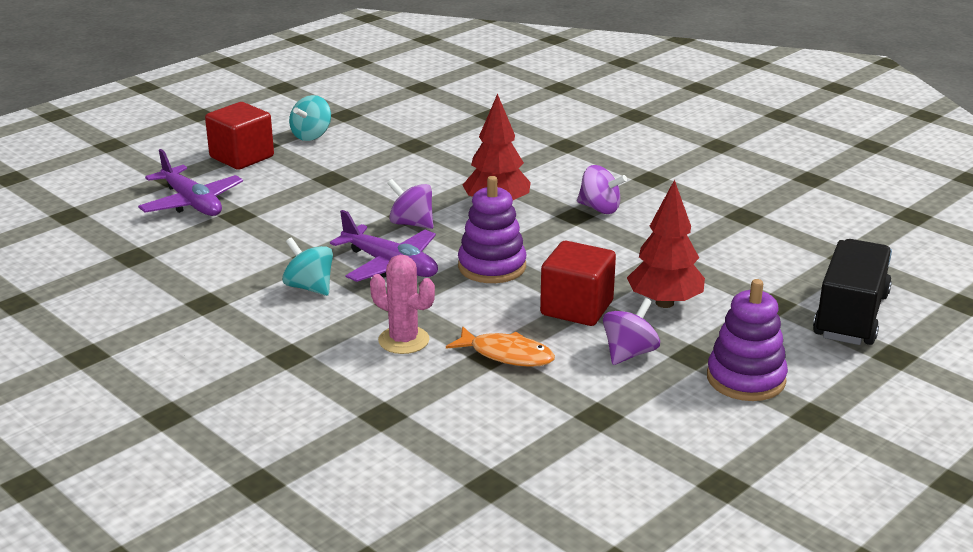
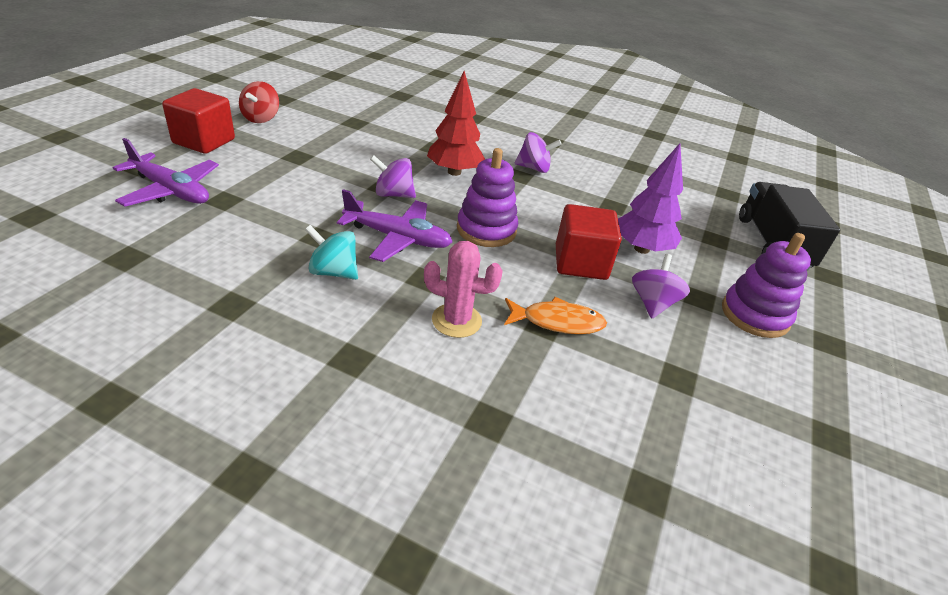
camera: 25 degrees left, 10 degrees up
turquoise spinning top [289,95,331,141] -> red spinning top [239,81,279,123]
red tree [627,179,705,308] -> purple tree [618,143,683,254]

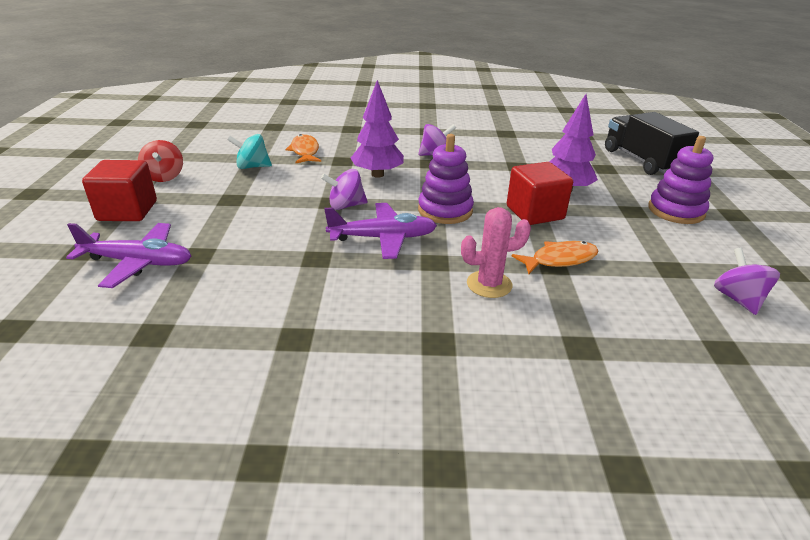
camera: 20 degrees left, 5 degrees down
turquoise spinning top [305,225,358,280] -> turquoise spinning top moved to [227,134,272,169]
red tree [427,71,485,176] -> purple tree [351,80,404,178]
purple spinning top [632,254,690,319] -> purple spinning top moved to [714,248,780,315]
none -> orange fish [285,134,321,163]

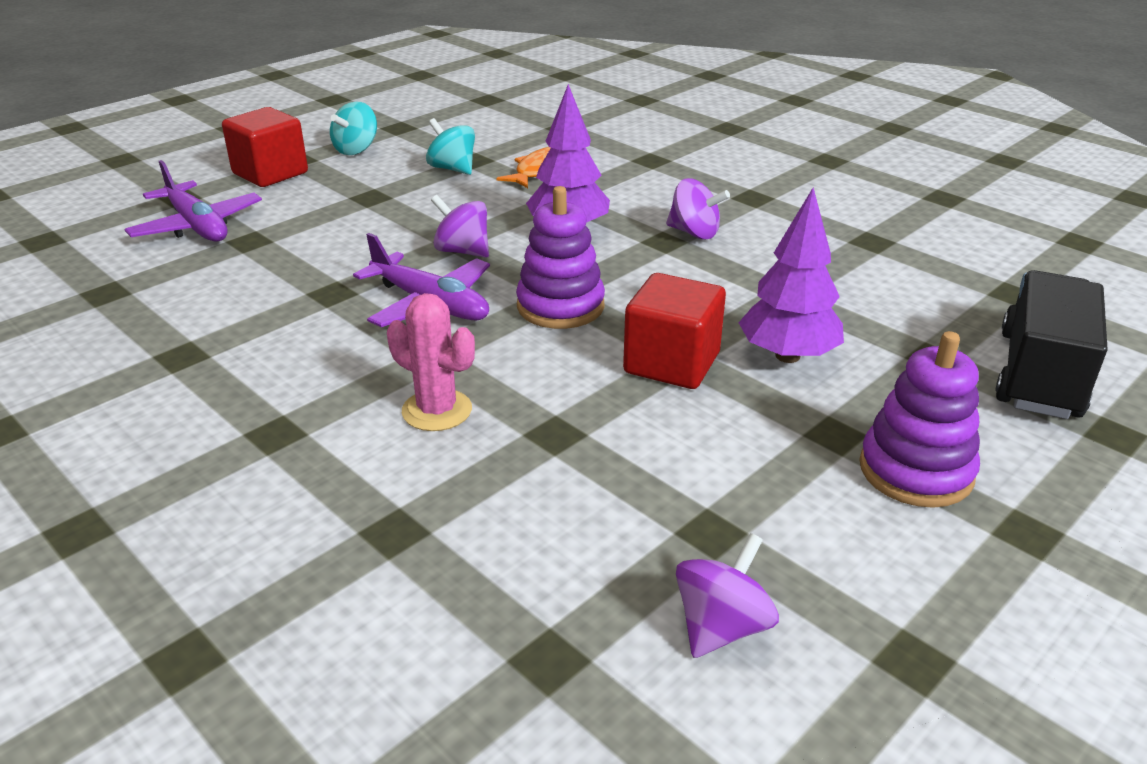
camera: 45 degrees right, 0 degrees up
red spinning top [138,140,183,182] -> turquoise spinning top [330,102,377,155]
orange fish [512,241,599,274] -> none

